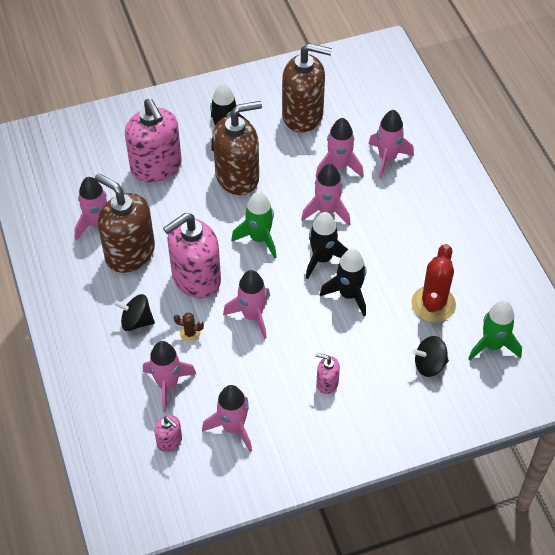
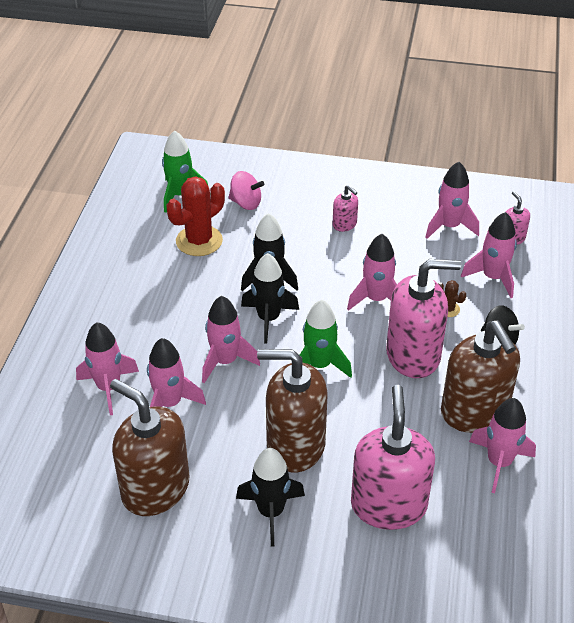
camera: 150 degrees left, 10 degrees down
black spinning top [413,336,449,377] -> pink spinning top [228,171,264,210]

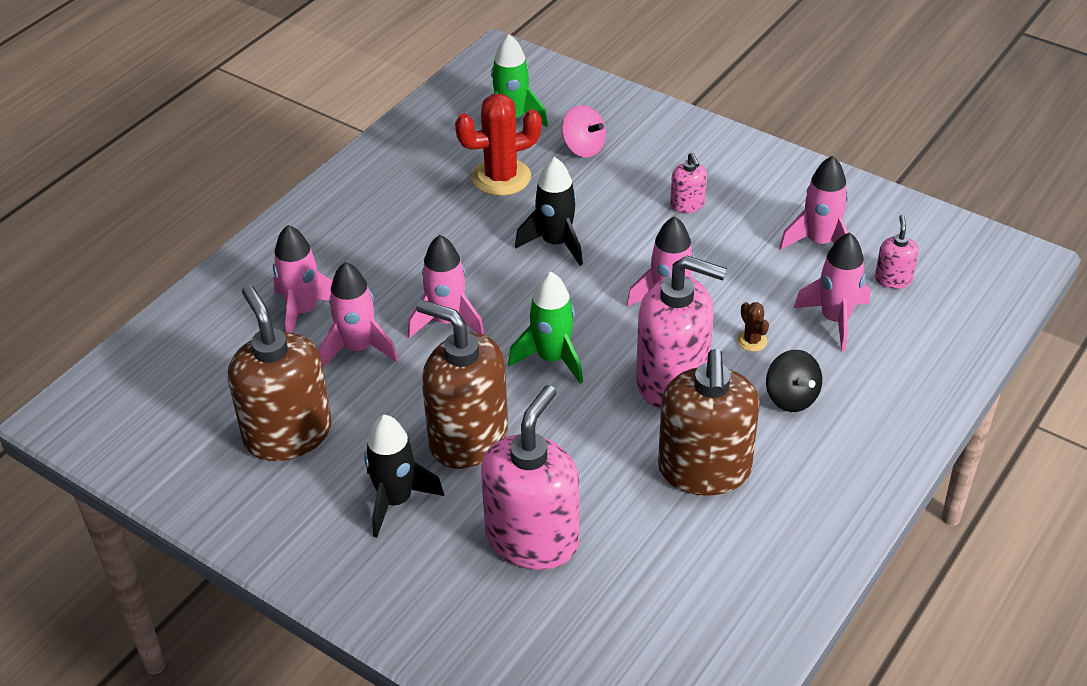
camera: 25 degrees right, 0 degrees up
black rocket [241,253,299,344] -> none
pink rocket [469,398,536,493] -> none

